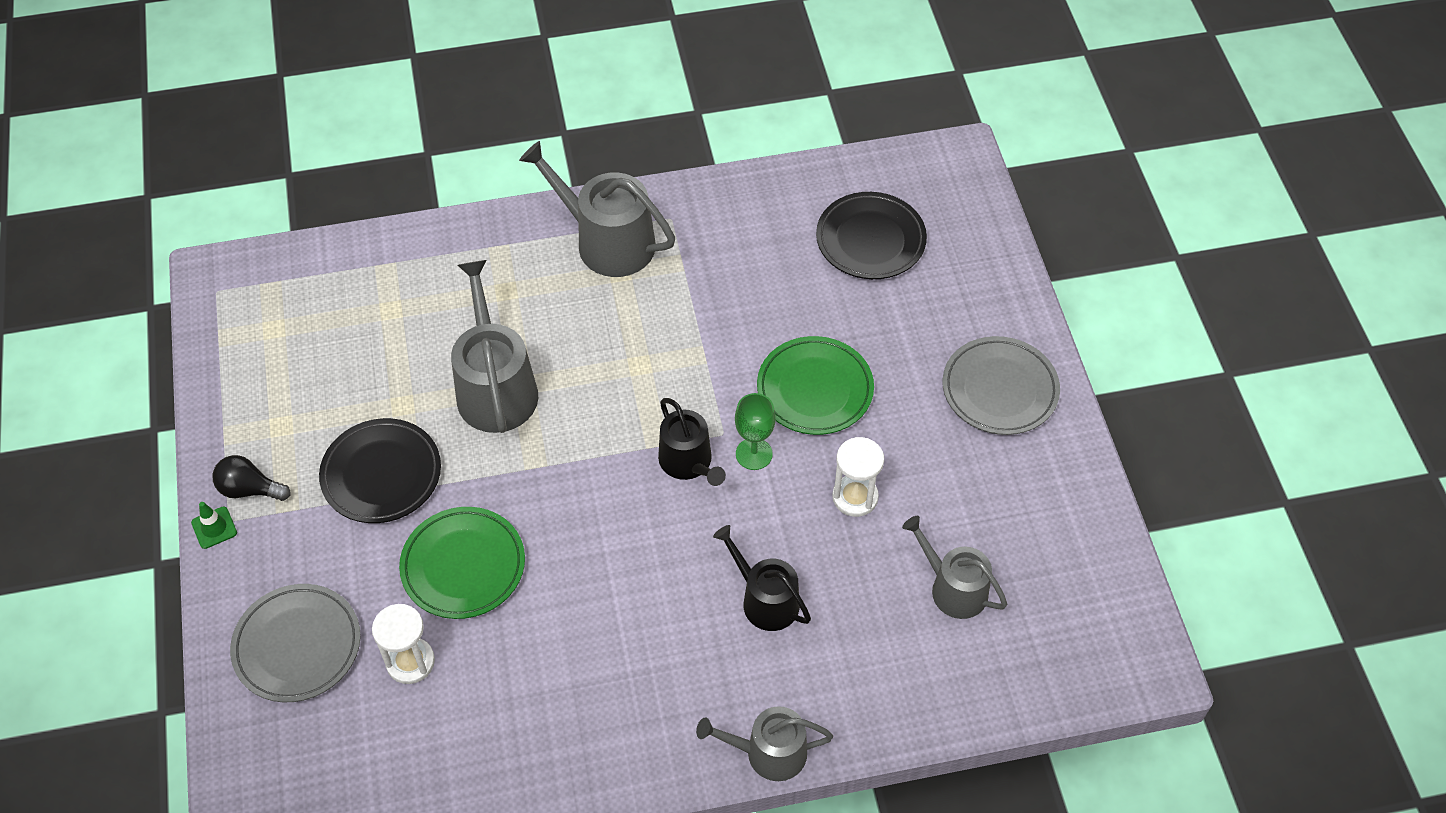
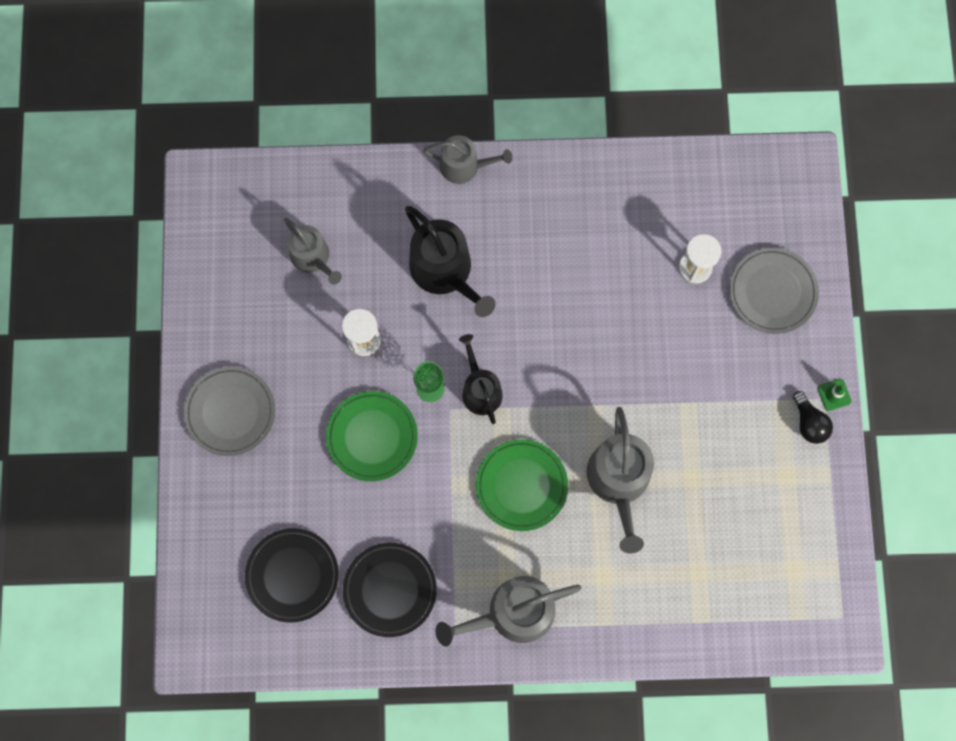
camera: 170 degrees left, 20 degrees up
black light bulb [212,455,291,501] -> black light bulb turned 45 degrees clockwise [793,391,833,444]
black plate [319,418,441,523] -> black plate moved to [343,543,437,637]
green plate [399,507,525,619] -> green plate moved to [476,439,568,531]
grey watering can [519,141,675,277] -> grey watering can turned 120 degrees clockwise [435,576,581,646]
black watering can [713,525,811,631] -> black watering can [405,206,496,317], size x1.57

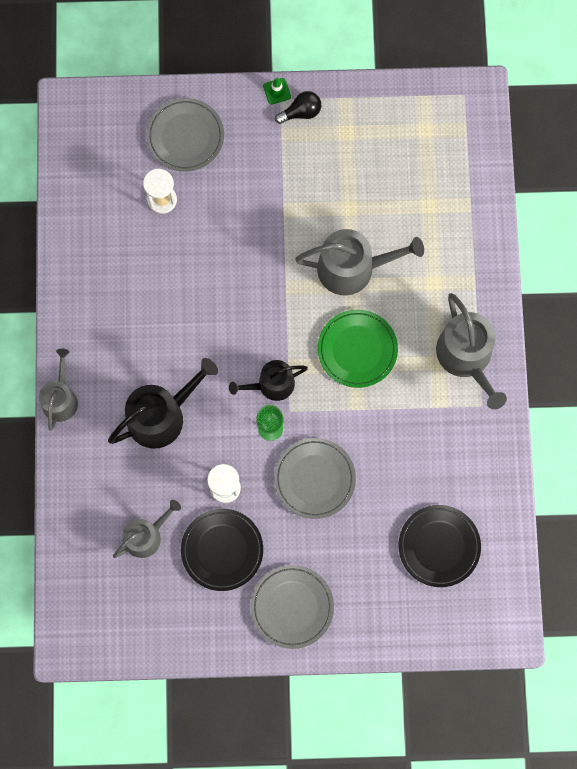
camera: 90 degrees left, 0 degrees up
green plate [326,391,418,481] -> grey plate [274,438,356,519]
black plate [343,543,437,637] -> black plate moved to [181,509,263,591]

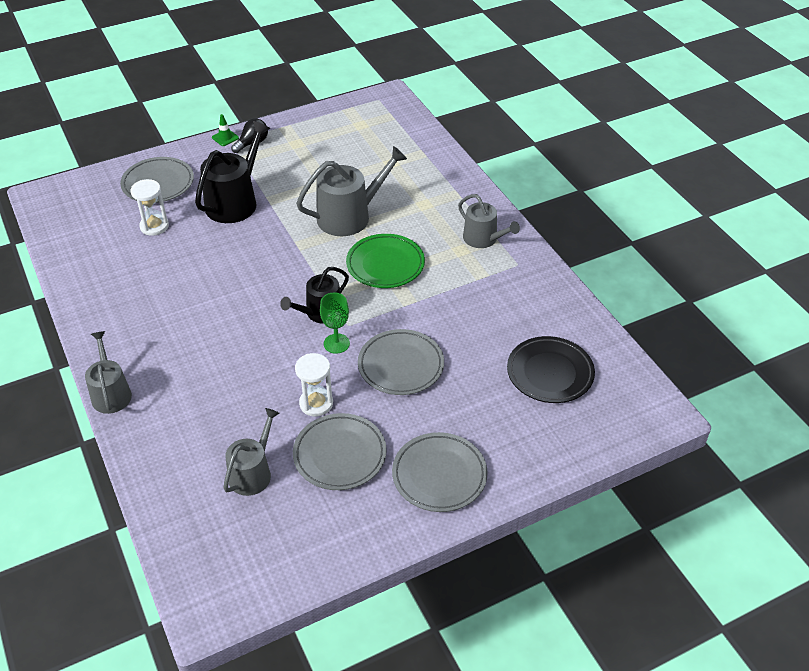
camera: 25 degrees left, 30 degrees down
black watering can [108,358,218,449] -> black watering can moved to [195,121,270,223]
black plate [181,509,263,591] -> grey plate [293,413,387,490]
grey watering can [436,293,507,409] -> grey watering can [458,194,520,248], size x0.64

